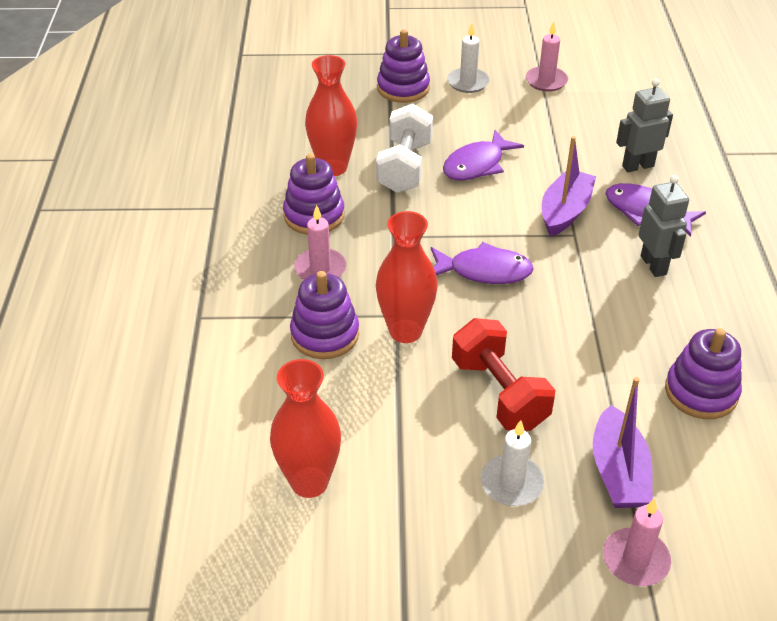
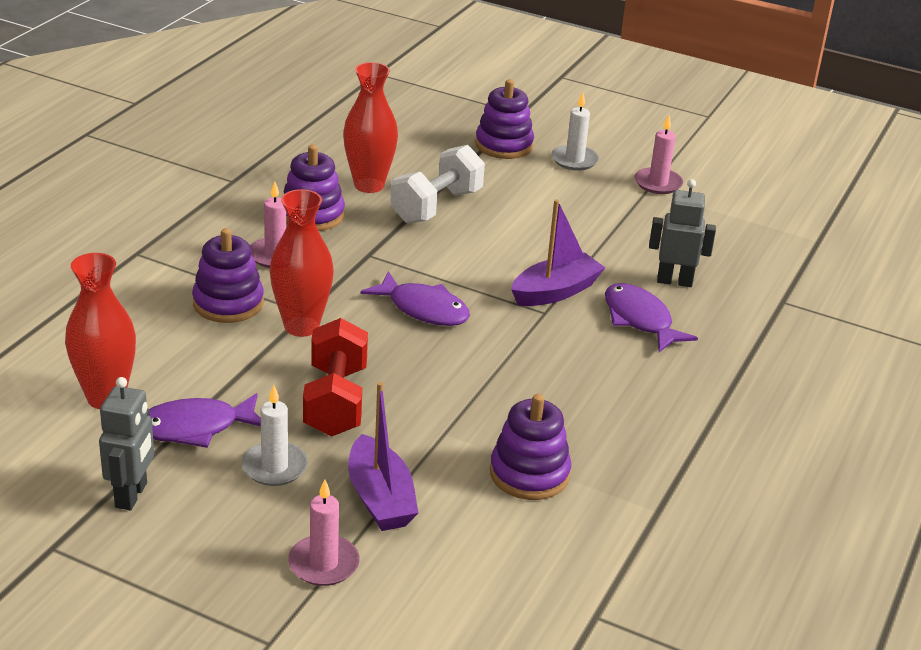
camera: 25 degrees right, 10 degrees down
purple fish [443,130,524,181] -> purple fish moved to [149,393,261,448]
purple boat [593,377,653,508] -> purple boat turned 45 degrees counterclockwise [348,382,418,531]
grey robot [639,175,689,277] -> grey robot moved to [99,377,154,510]

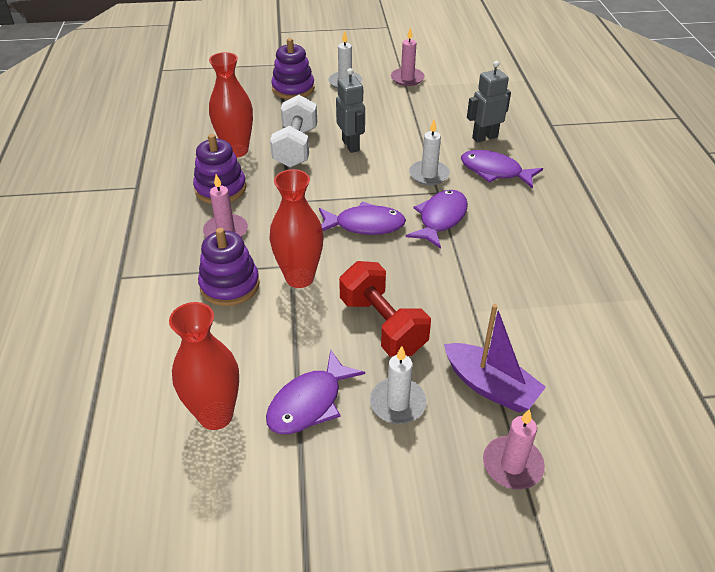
camera: 30 degrees left, 10 degrees up
grey robot [99,377,154,510] -> grey robot moved to [336,68,365,153]
purple stacking toy [490,394,571,500] -> none
purple boat [511,199,605,306] -> white candle [409,120,450,186]
none -> purple fish [406,190,468,249]

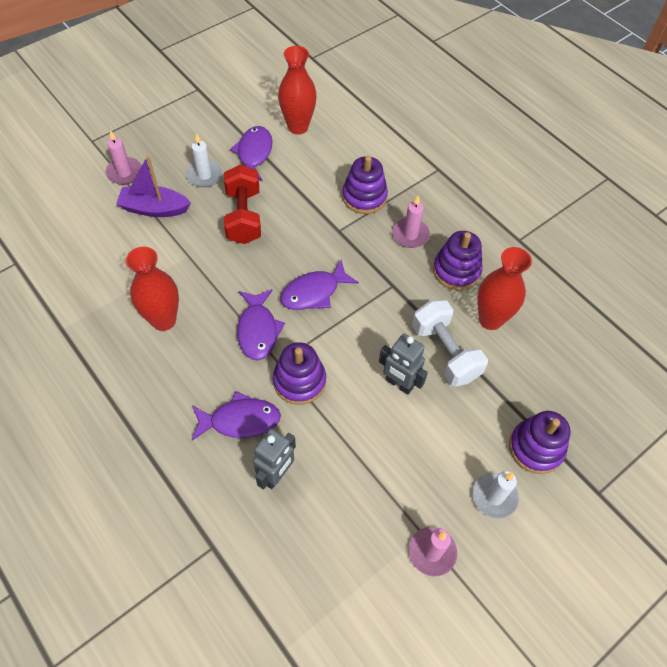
camera: 145 degrees right, 15 degrees up
red vase [269,169,324,288] -> red vase moved to [126,247,179,331]
red dumbbell [339,261,431,357] -> red dumbbell turned 60 degrees clockwise [224,165,261,244]
white candle [409,120,450,186] -> purple stacking toy [273,342,326,405]

